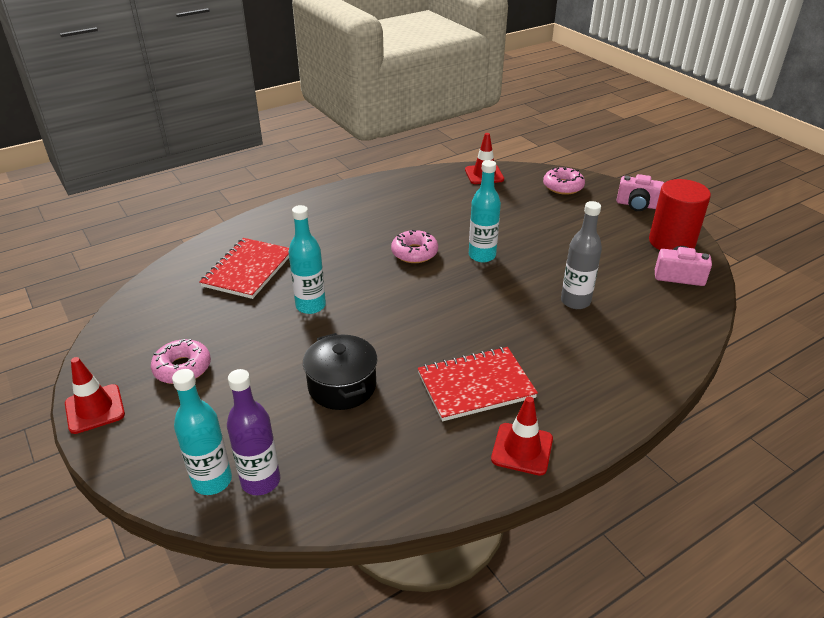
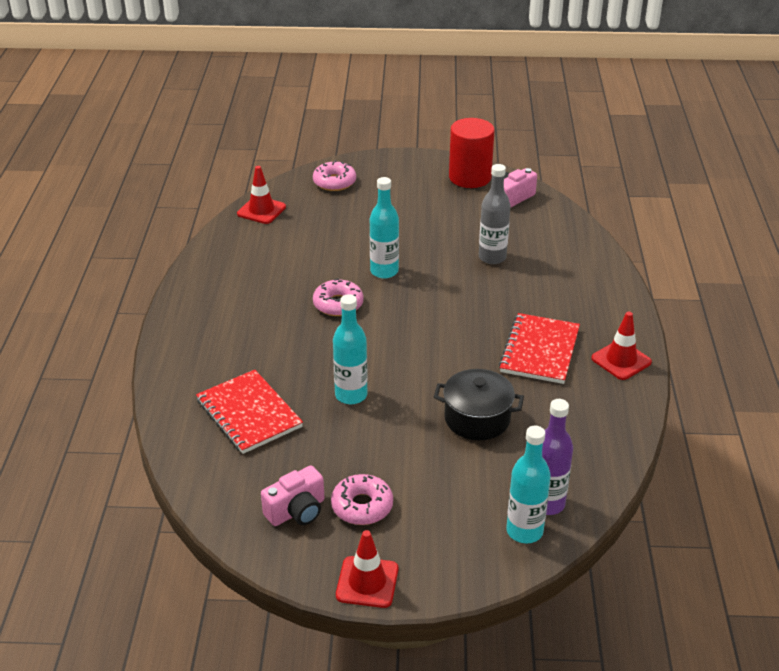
camera: 55 degrees left, 0 degrees up
pink camera [617,174,664,211] -> pink camera moved to [261,465,324,526]

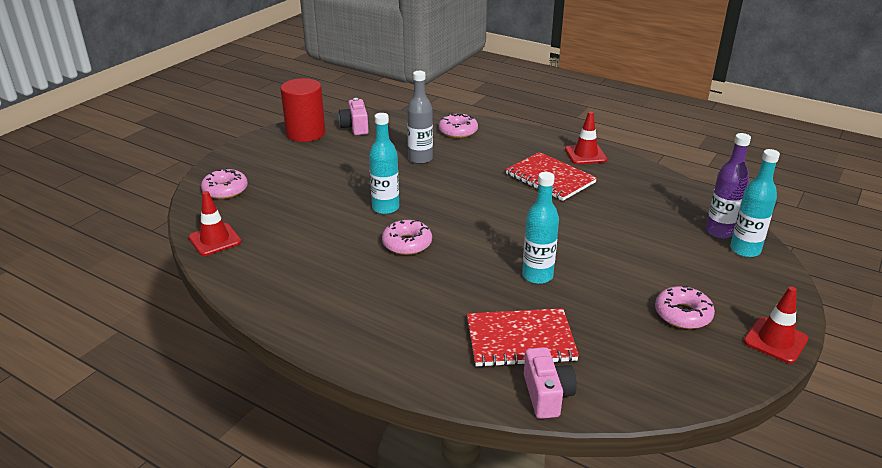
camera: 60 degrees left, 5 degrees down
pink camera [261,465,324,526] -> pink camera moved to [524,347,577,419]
black pot [434,369,524,440] -> none
none -> pink donut [439,113,478,138]

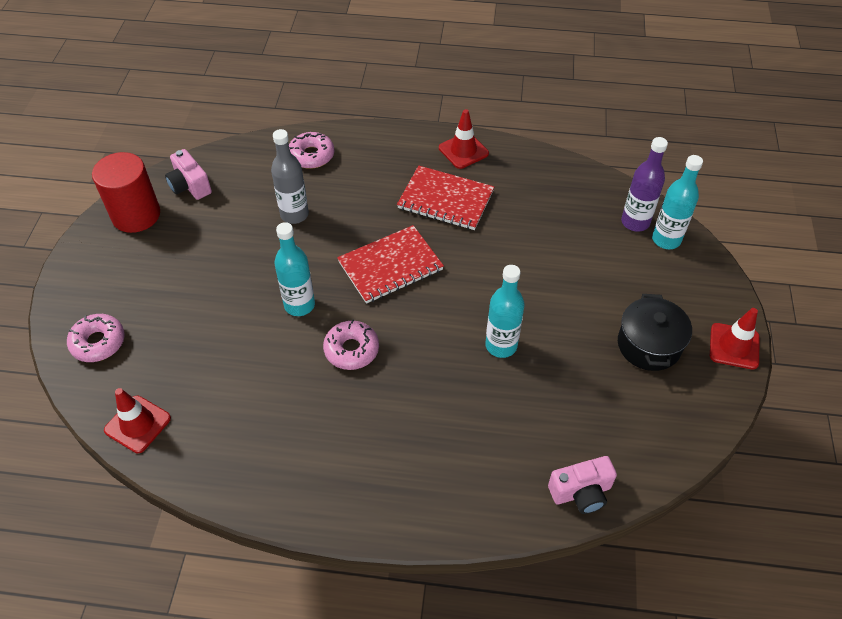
camera: 25 degrees left, 20 degrees up
red notebook [467,308,579,367] -> red notebook moved to [337,225,444,304]
pink camera [524,347,577,419] -> pink camera turned 105 degrees clockwise [548,456,617,514]
pink donut [655,286,715,329] -> black pot [618,294,692,371]

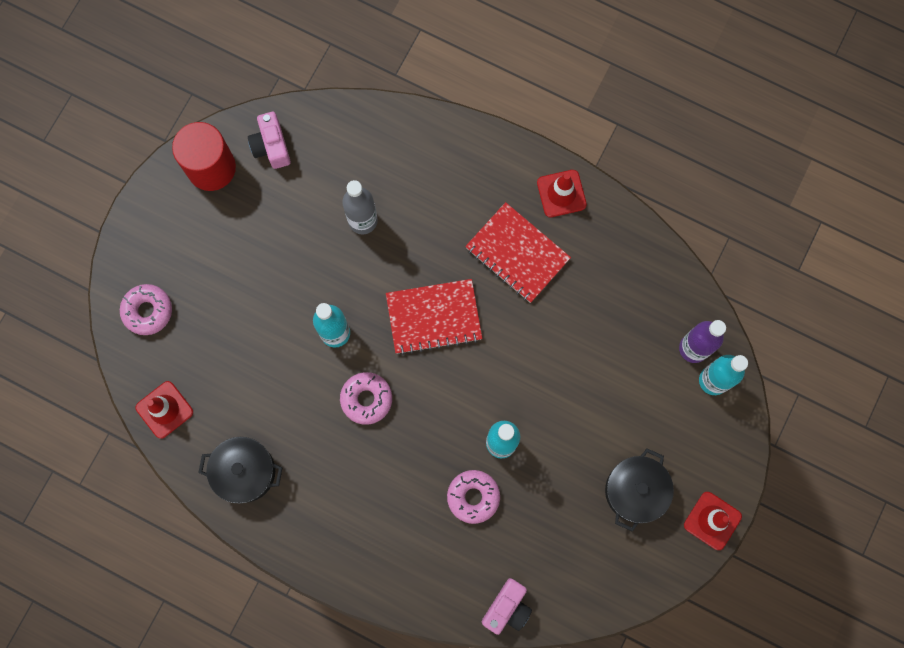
camera: 20 degrees right, 25 degrees up
pink donut [289,132,334,169] -> pink donut moved to [447,470,500,524]
pink camera [548,456,617,514] -> pink camera turned 60 degrees counterclockwise [482,578,532,635]
none -> black pot [198,437,282,503]

